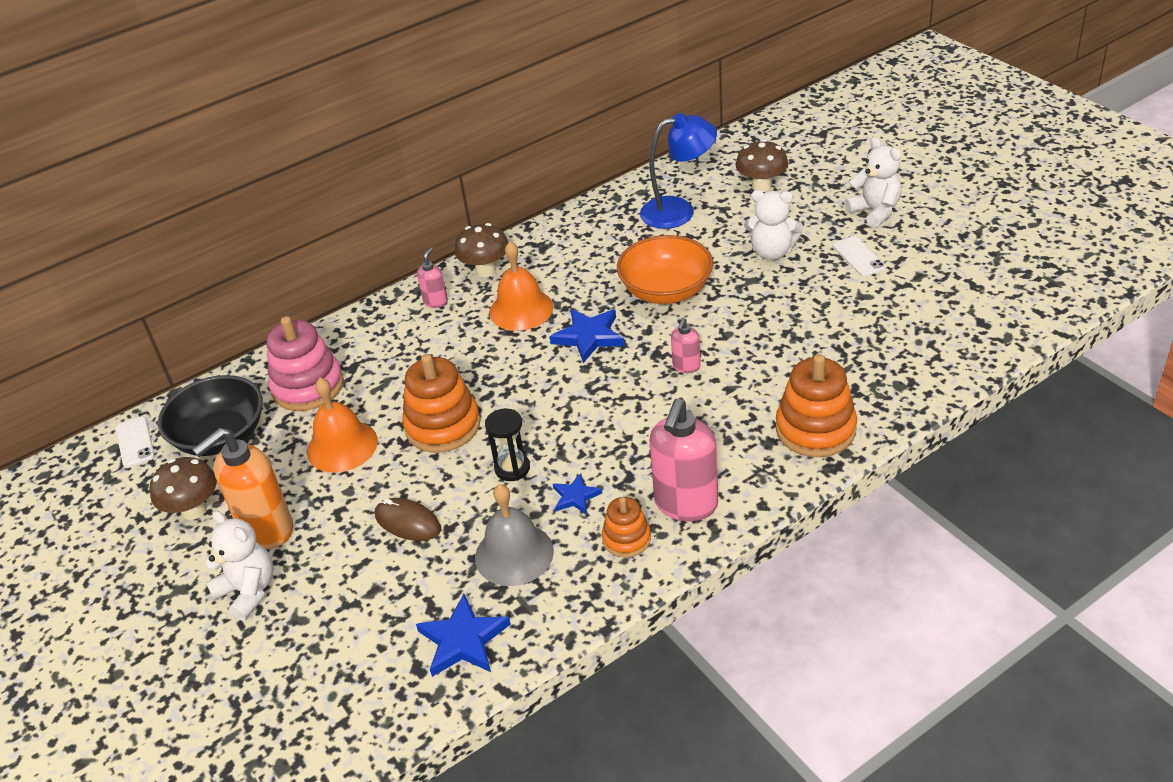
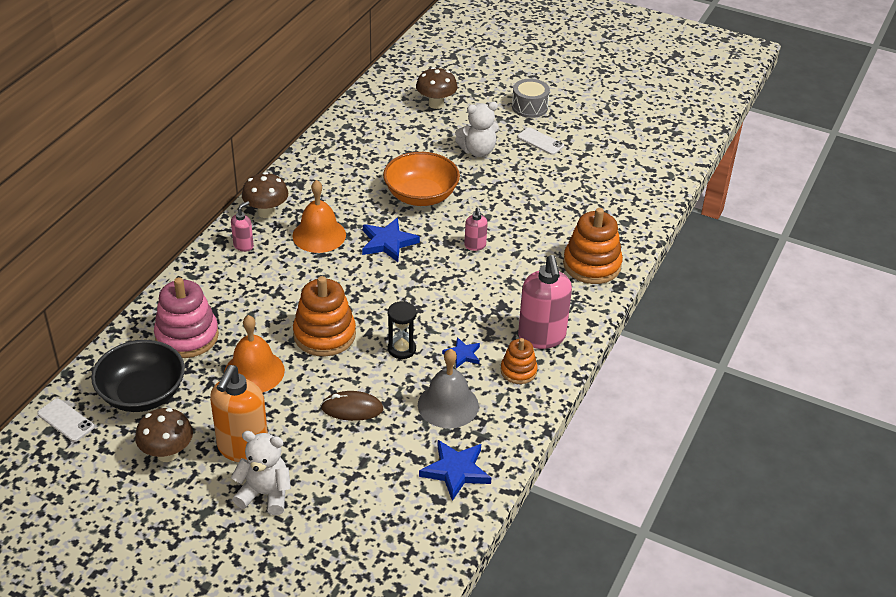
camera: 35 degrees left, 0 degrees up
pink soap dispenser [417,247,448,308] -> pink soap dispenser turned 45 degrees clockwise [231,201,254,252]
blue lamp [640,113,717,229] -> none
white teddy bear [844,137,901,228] -> grey drum [512,79,550,118]

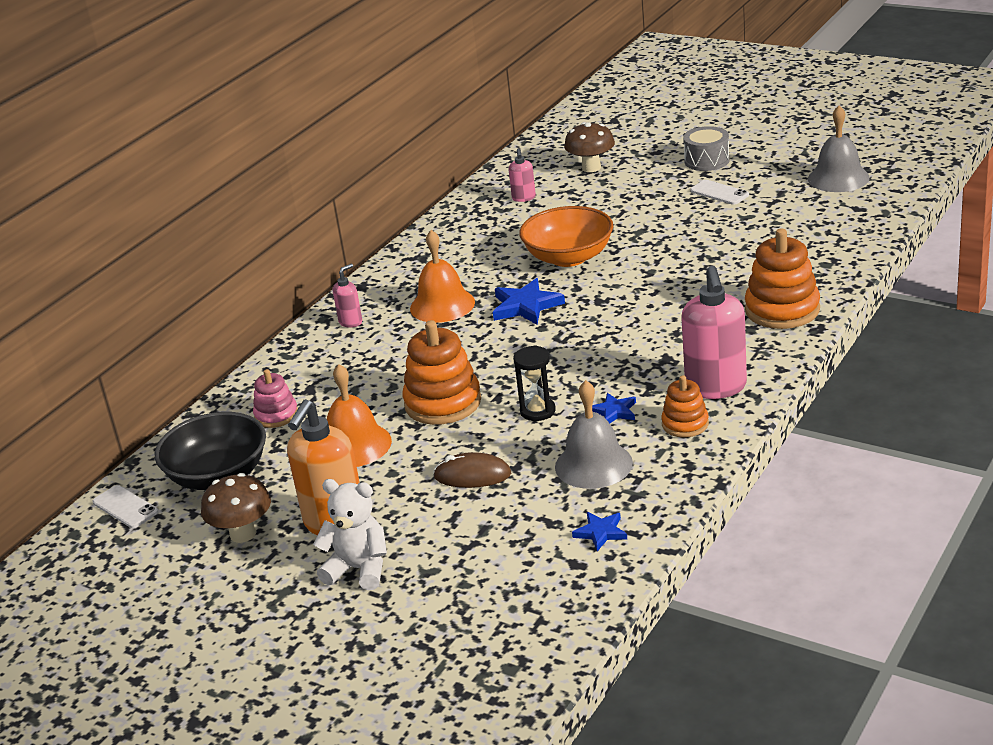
camera: 10 degrees right, 10 degrees down
pink stacking toy [154,277,219,358] -> pink stacking toy [253,369,298,428], size x0.57
brown mushroom [242,172,288,218] -> none
blue star [419,440,491,501] -> blue star [572,512,627,551], size x0.60
white teddy bear [455,102,499,157] -> none
pink soap dispenser [464,207,488,251] -> pink soap dispenser moved to [509,148,536,202]
none -> grey bell [808,105,870,192]

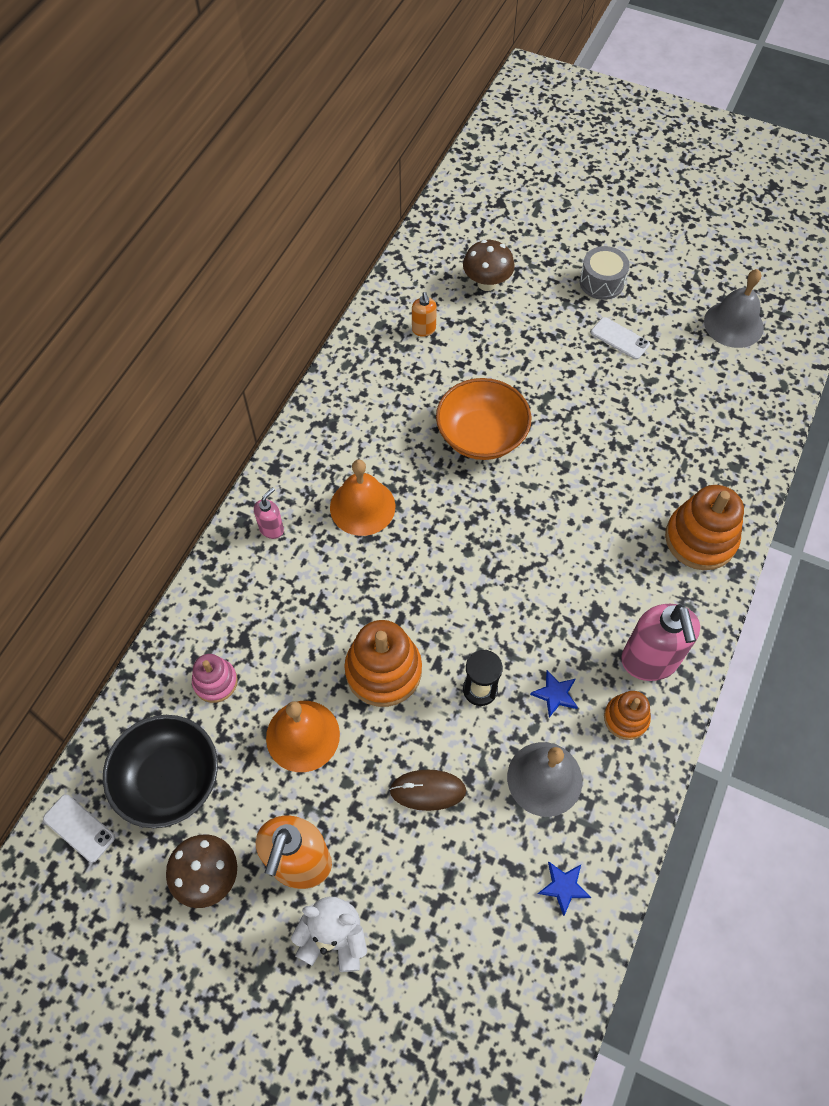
camera: 10 degrees left, 30 degrees up
blue star [493,278,565,325] -> none
pink soap dispenser [509,148,536,202] -> orange soap dispenser [412,292,437,336]

